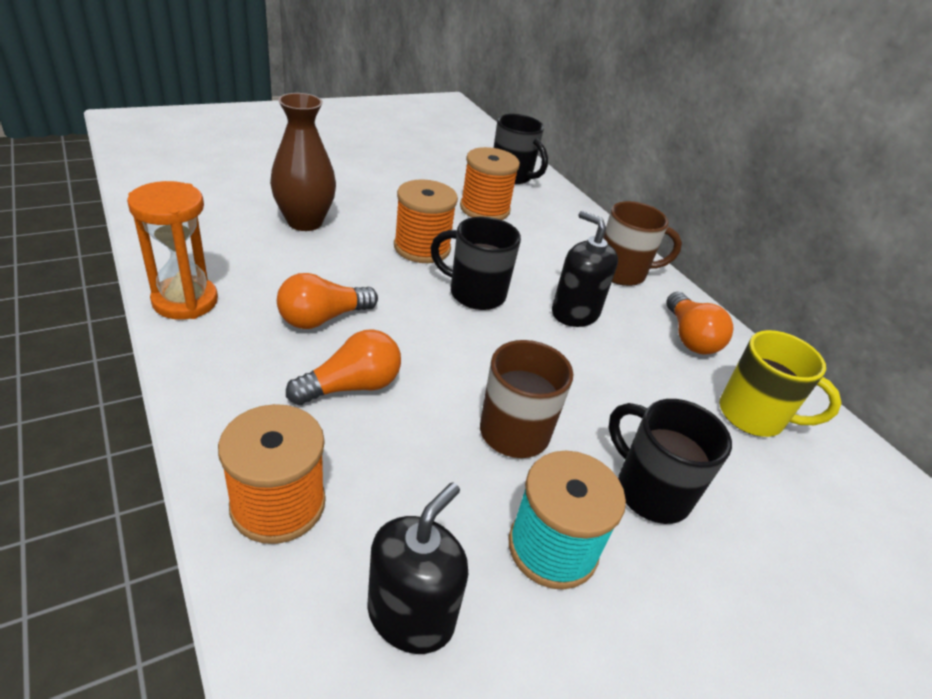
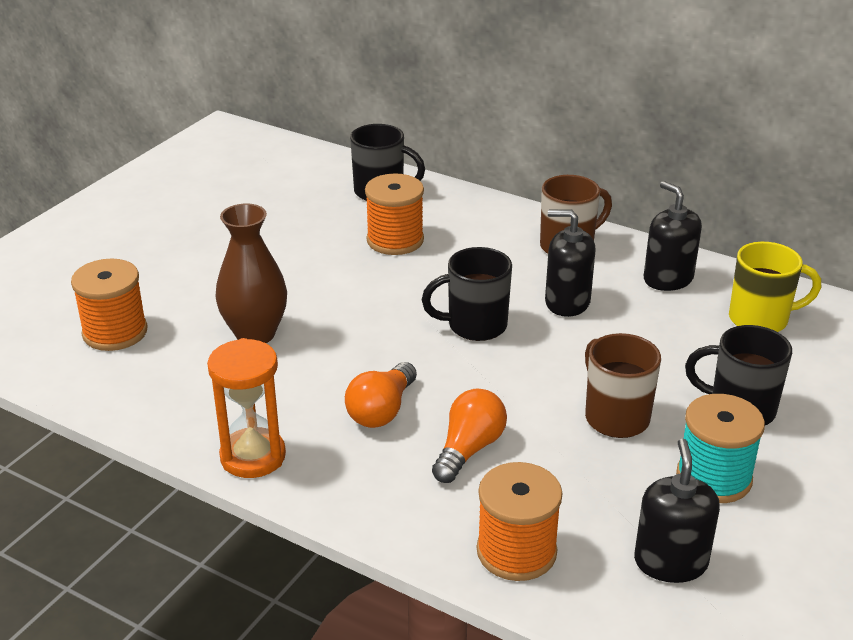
camera: 25 degrees left, 5 degrees down
orange spool [394,179,458,263] -> orange spool moved to [71,259,148,351]
orange light bulb [666,292,733,355] -> black soap dispenser [644,181,702,291]

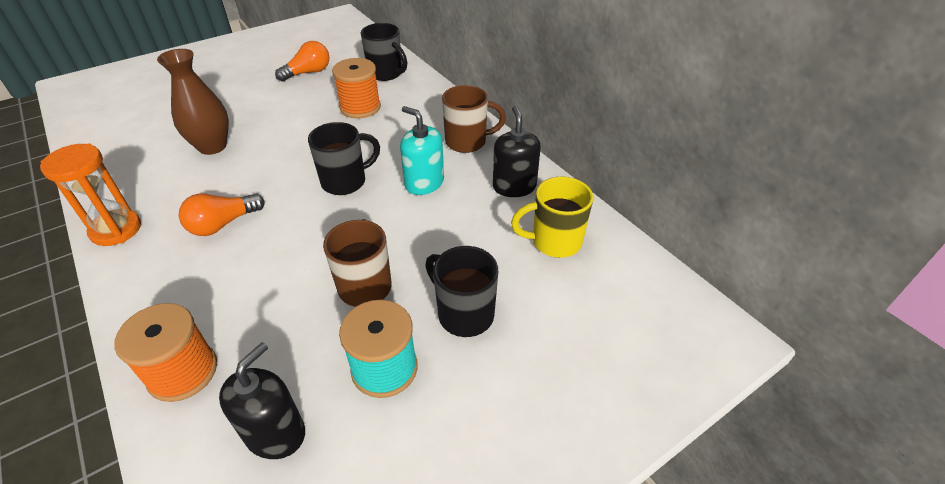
camera: 25 degrees right, 10 degrees up
orange spool [71,259,148,351] -> none
black mug [422,247,512,341] -> black mug turned 135 degrees clockwise [308,122,380,195]
orange light bulb [432,388,507,483] -> orange light bulb moved to [275,41,329,82]
black soap dispenser [545,209,596,317] -> turquoise soap dispenser [400,106,444,195]
yellow mug [729,242,821,332] -> yellow mug turned 150 degrees clockwise [511,177,593,258]

